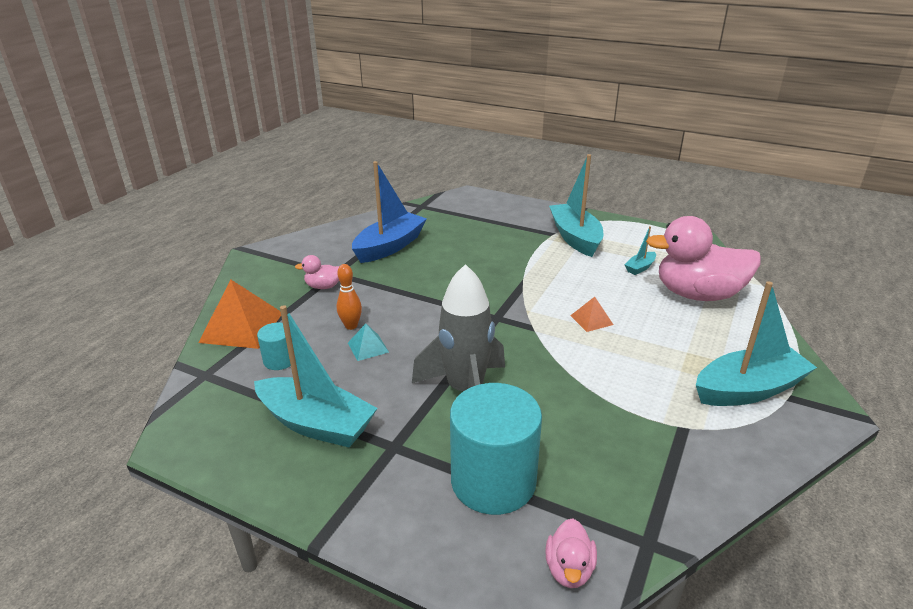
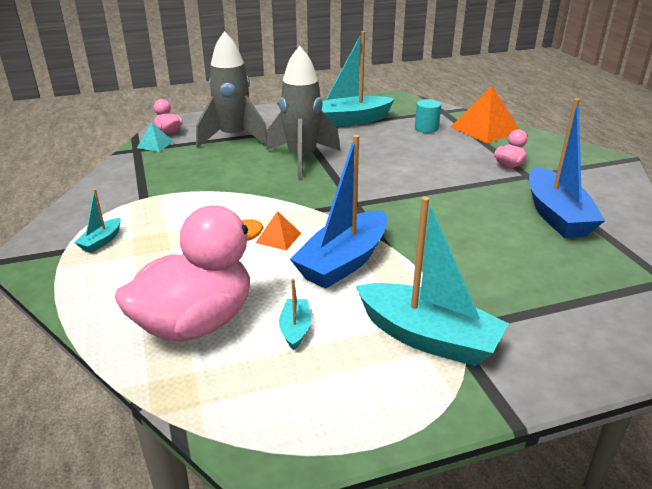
camera: 135 degrees right, 0 degrees up
orange bowling pin [337,264,362,330] -> none
turquoise pyramid [348,323,389,361] -> turquoise pyramid moved to [137,123,174,152]
turquoise cylinder [450,383,542,515] -> grey rocket [196,31,267,148]
turquoise boat [696,281,817,406] -> turquoise boat [74,189,121,253], size x0.45
none -> blue boat [290,135,387,289]

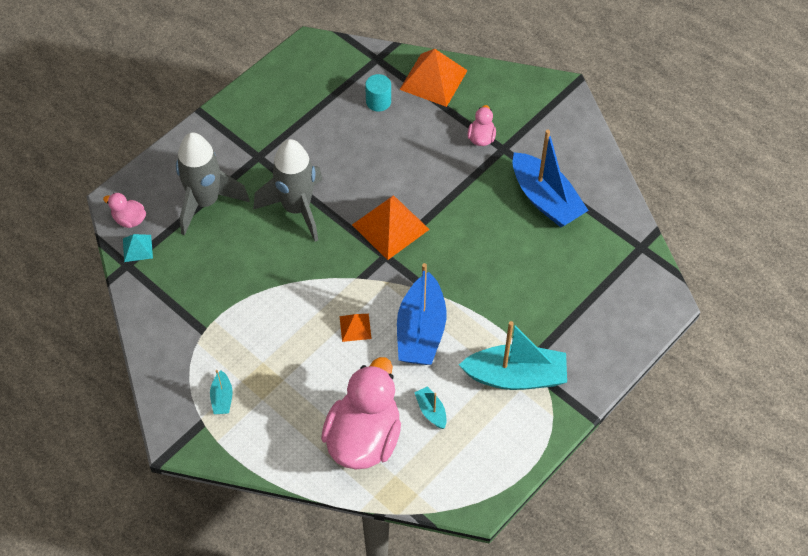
camera: 30 degrees left, 25 degrees up
turquoise boat [321,31,395,127] -> none
none -> orange pyramid [352,195,430,260]

